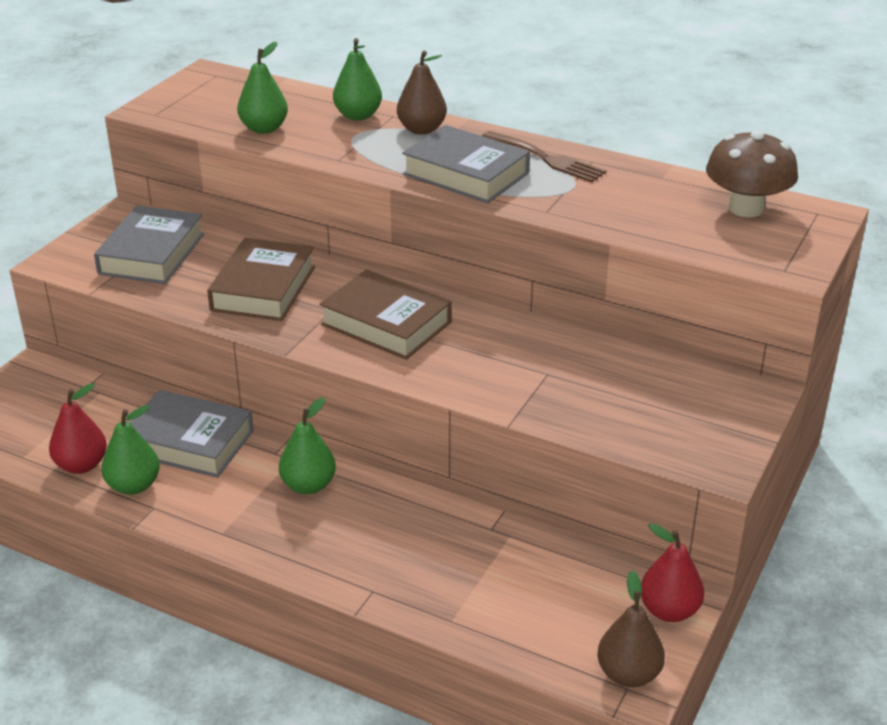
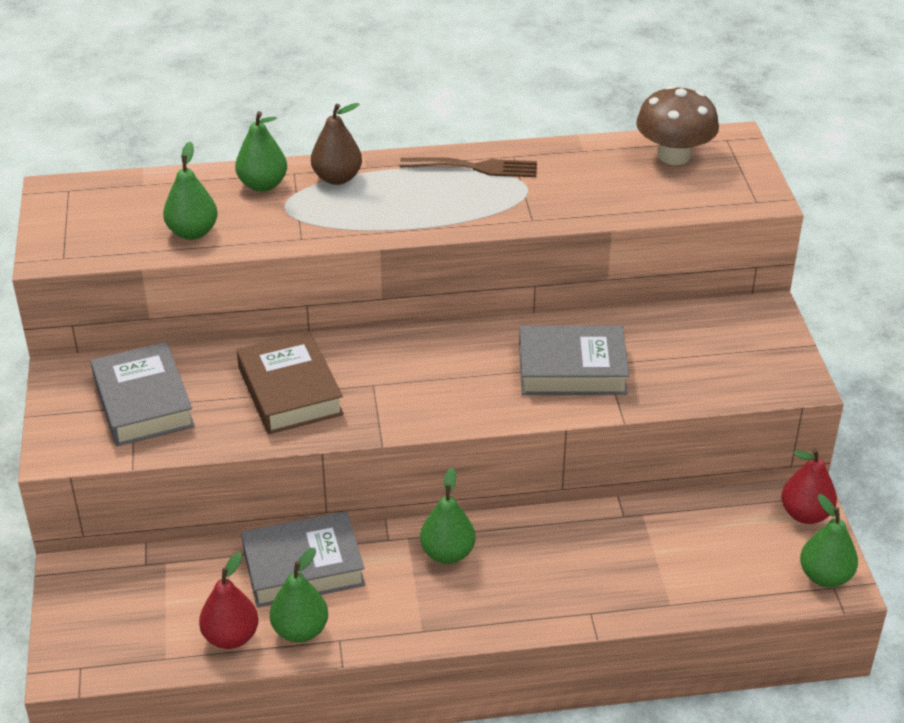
camera: 35 degrees left, 5 degrees up
brown book [319,269,451,360] -> none
grey book [402,125,530,203] -> grey book moved to [519,326,629,395]
brown pear [597,570,665,687] -> green pear [800,494,858,587]

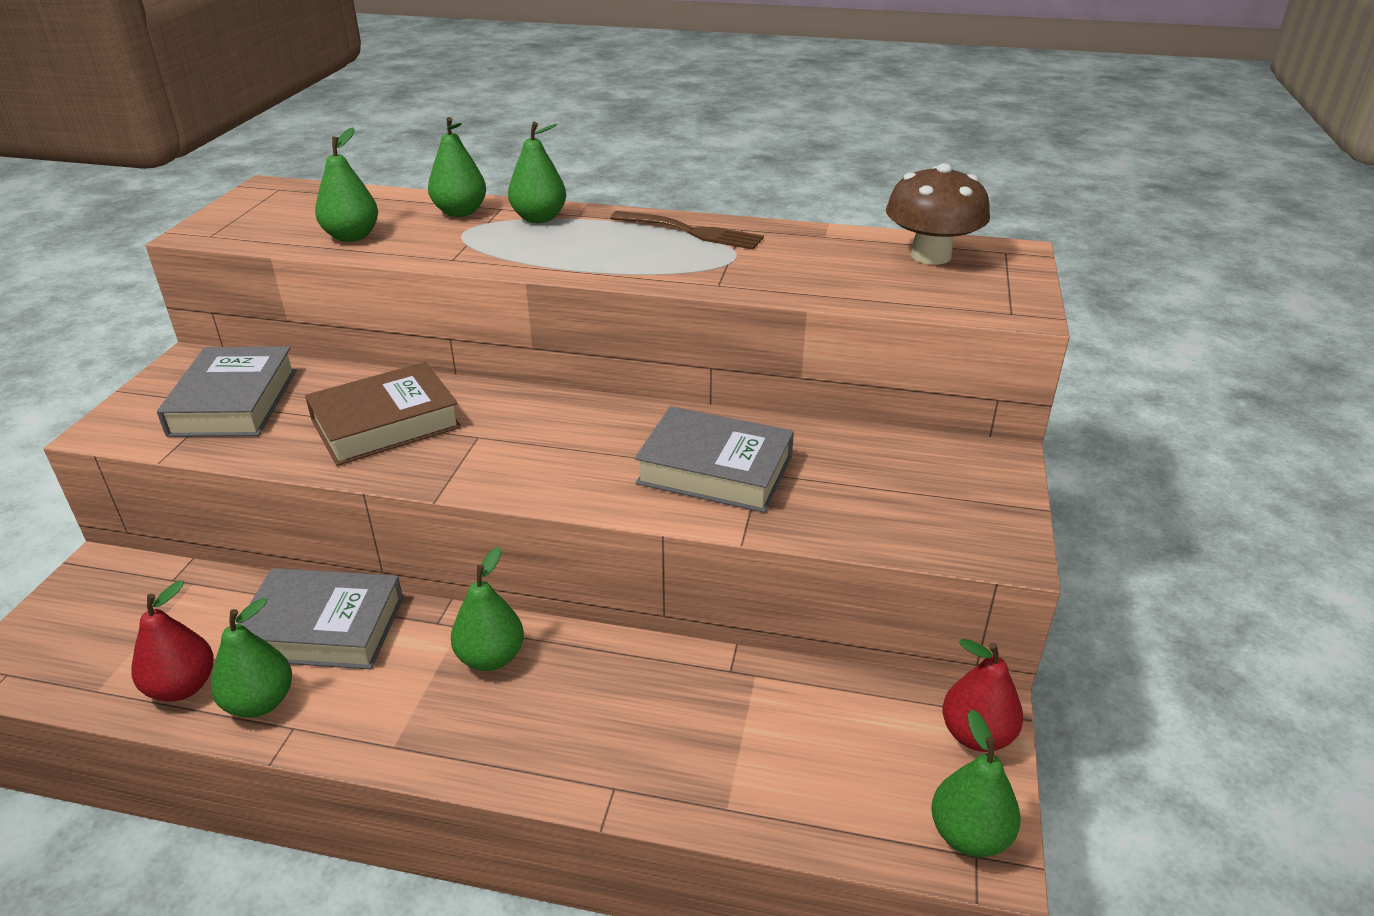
camera: 20 degrees right, 5 degrees down
brown book [237,331,344,434] -> brown book turned 60 degrees clockwise [305,362,461,466]
brown pear [311,103,362,185] -> green pear [508,122,566,223]

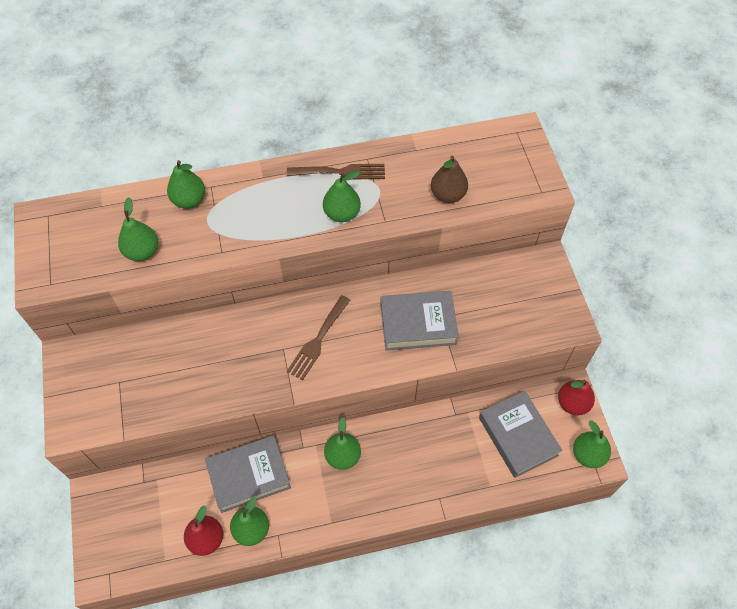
camera: 25 degrees left, 25 degrees up
grey book [157,346,297,437] -> grey book moved to [479,391,562,478]
brown book [305,362,461,466] -> none
green pear [508,122,566,223] -> green pear moved to [323,171,361,222]
brown mushroom [886,163,990,265] -> none
none -> brown fork [287,295,350,380]
none -> brown pear [431,156,468,203]

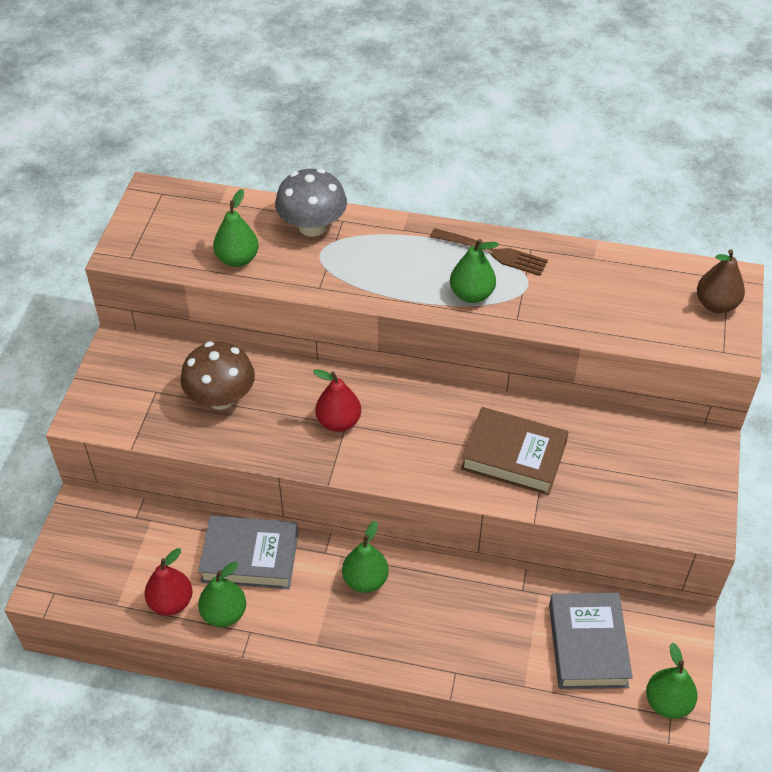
camera: 25 degrees right, 10 degrees down
green pear [167,160,205,209] -> grey mushroom [275,169,347,237]
brown fork [287,295,350,380] -> none
grey book [380,291,459,350] -> brown book [461,407,568,495]
brown pear [431,156,468,203] -> brown pear moved to [697,249,745,313]
red pear [558,380,595,415] -> red pear moved to [313,369,361,432]
none -> brown mushroom [180,342,255,410]

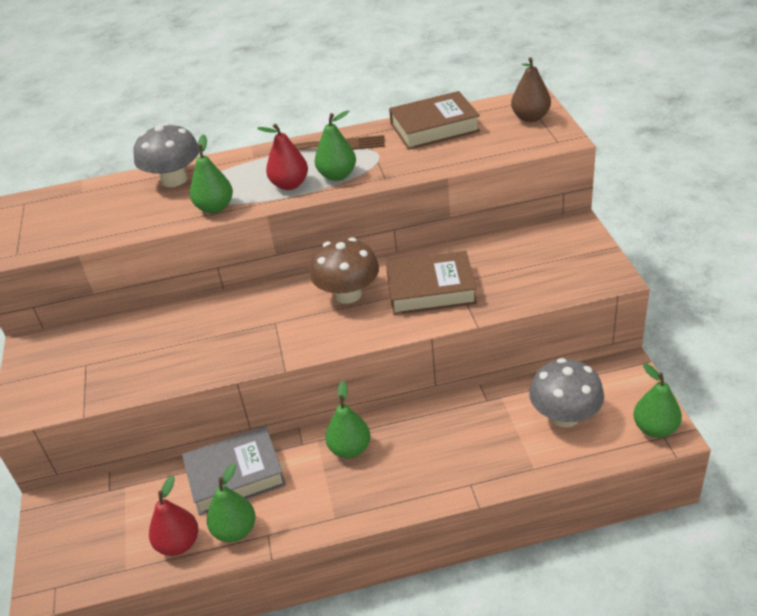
camera: 20 degrees left, 10 degrees down
brown mushroom [180,342,255,410] -> brown mushroom moved to [310,237,379,304]
green pear [213,189,259,267] -> green pear moved to [190,135,233,214]
red pear [313,369,361,432] -> red pear moved to [257,124,308,190]
grey book [549,593,633,689] -> grey mushroom [529,358,604,428]
none -> brown book [389,91,480,150]

